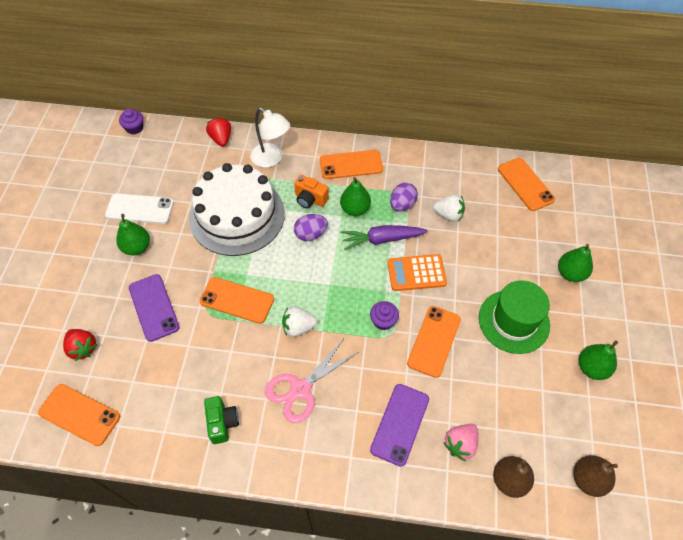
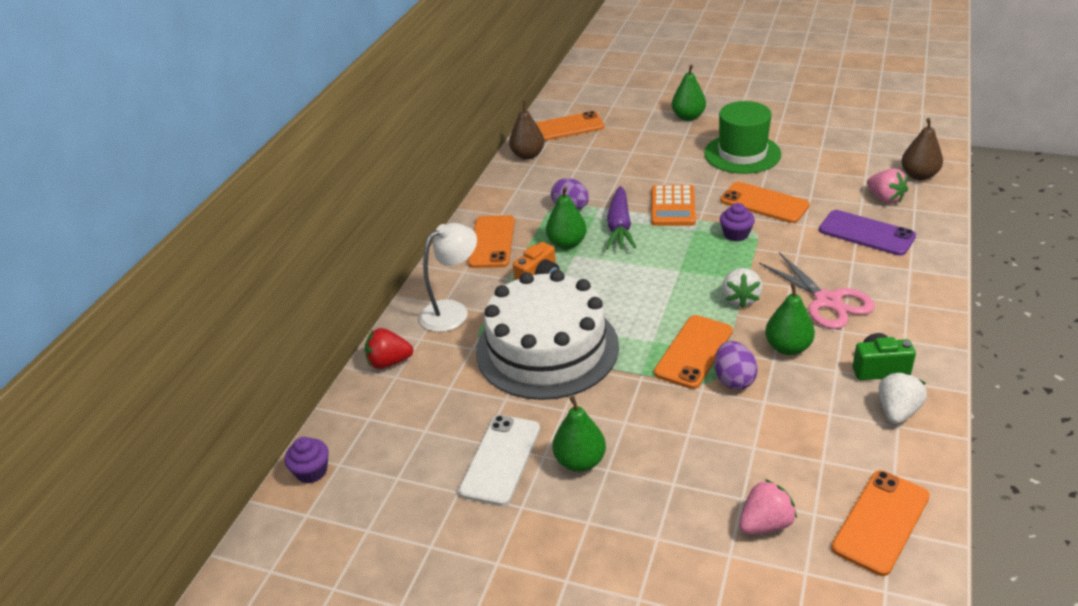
camera: 75 degrees left, 20 degrees down
red strawberry [63,329,97,361] -> pink strawberry [739,479,797,535]
purple phone [129,274,180,342] -> none
purple egg [294,214,328,241] -> purple egg moved to [714,341,758,390]
white strawberry [433,194,465,222] -> white strawberry moved to [879,372,927,424]
brown pear [573,455,618,497] -> brown pear moved to [509,101,544,160]
green pear [579,340,618,380] -> green pear moved to [765,283,815,355]

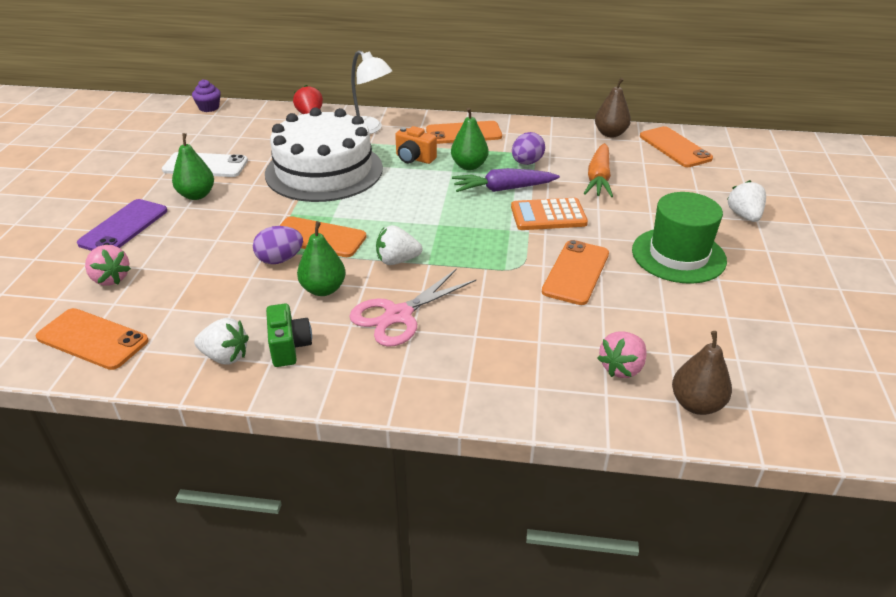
camera: 75 degrees right, 0 degrees up
green pear [672,65,706,121] -> white strawberry [727,180,766,222]
purple cupcake [720,203,755,242] -> none
purple phone [819,210,916,256] -> purple phone moved to [77,199,167,251]
none -> orange carrot [584,143,613,197]

